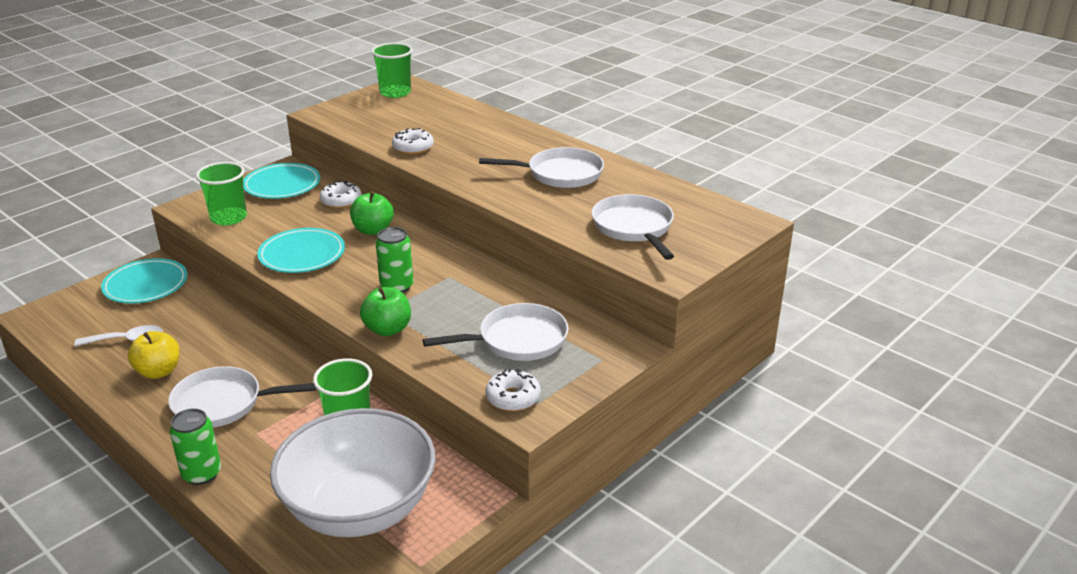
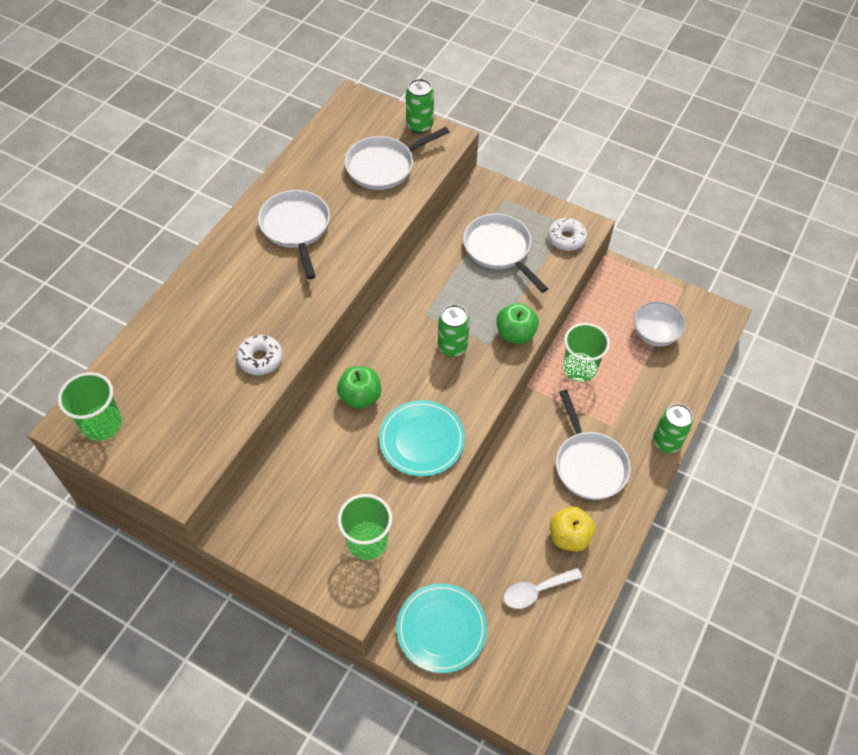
camera: 105 degrees left, 25 degrees up
white spoon [74,325,163,346] -> white spoon turned 90 degrees counterclockwise [504,568,582,609]
turquoise plate [243,163,320,199] -> none
white bowl [270,408,436,537] -> white bowl [633,301,686,346], size x0.48
white donut [320,181,361,208] -> none
none -> green can [406,79,434,133]

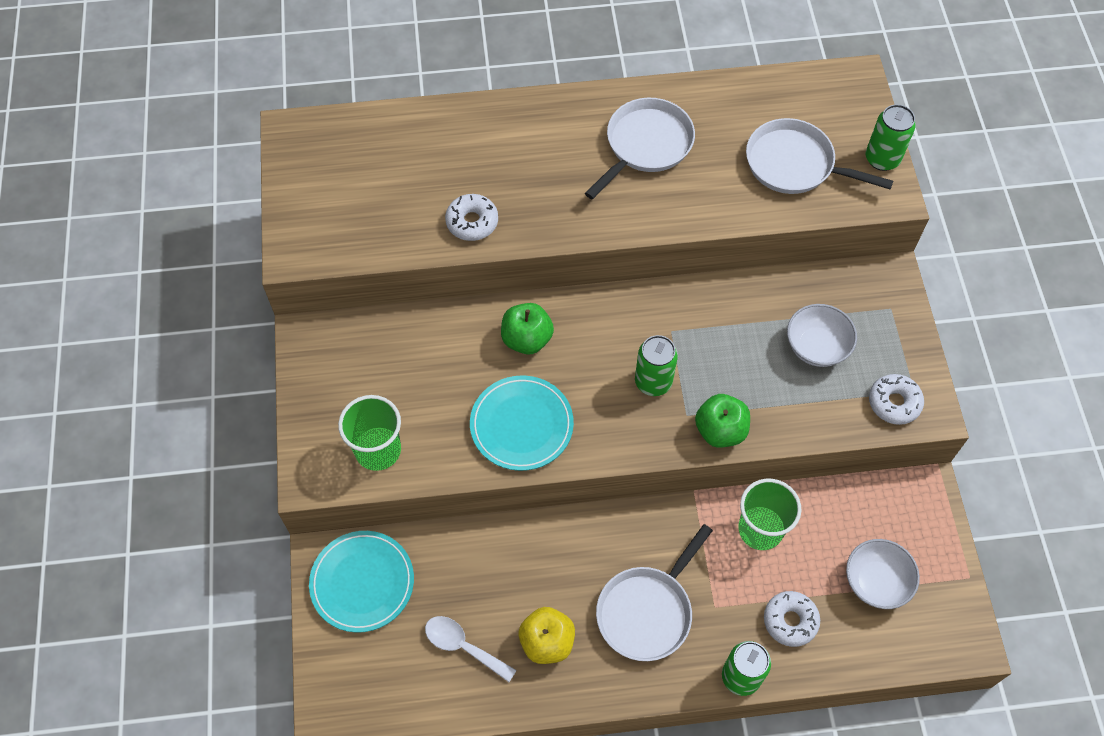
camera: 55 degrees right, 5 degrees up
green cup [58,372,122,441] -> none
white pan [463,214,548,293] -> white bowl [787,304,857,367]
none -> white donut [764,591,820,647]

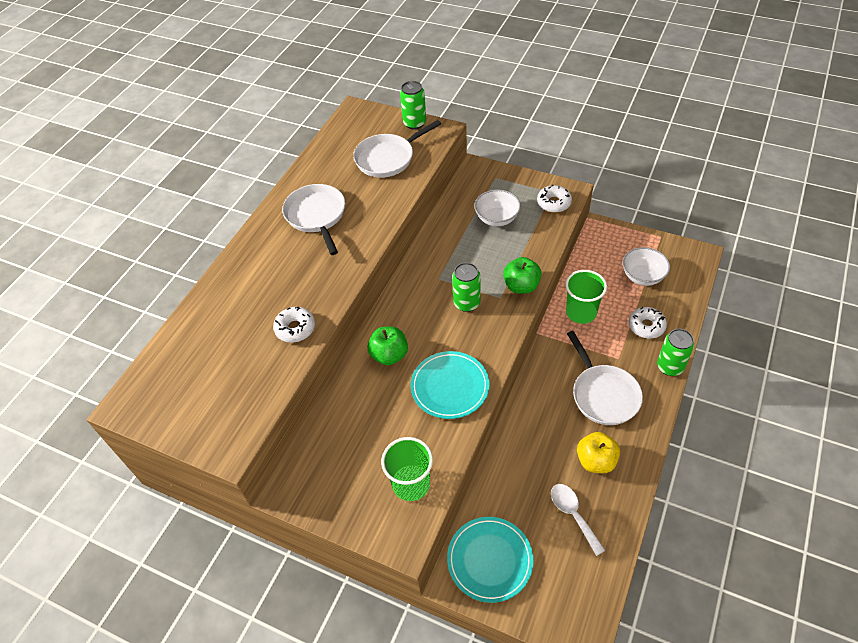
camera: 55 degrees left, 10 degrees down
white spoon [425,616,517,682] -> white spoon turned 90 degrees clockwise [551,484,606,556]

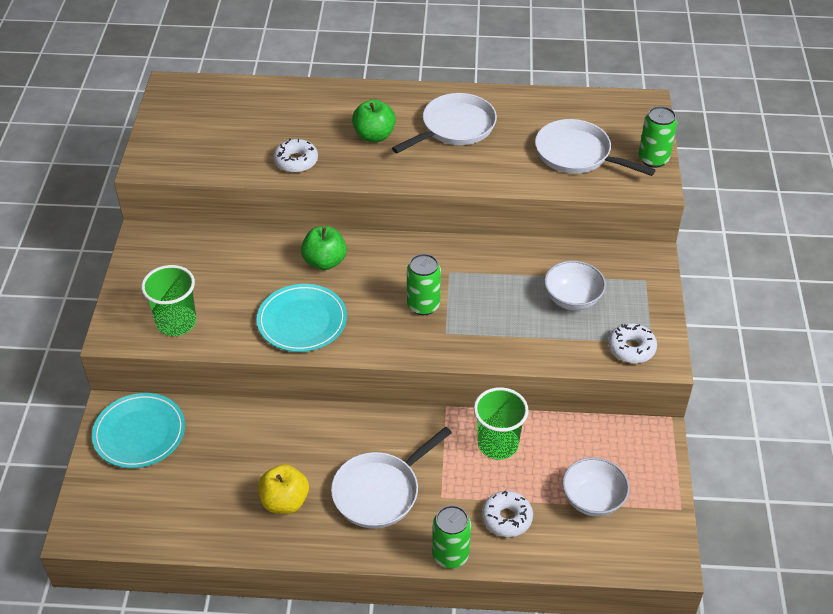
camera: 65 degrees right, 5 degrees down
green apple [503,257,541,294] -> green apple moved to [352,99,396,142]
white spoon [551,484,606,556] -> none

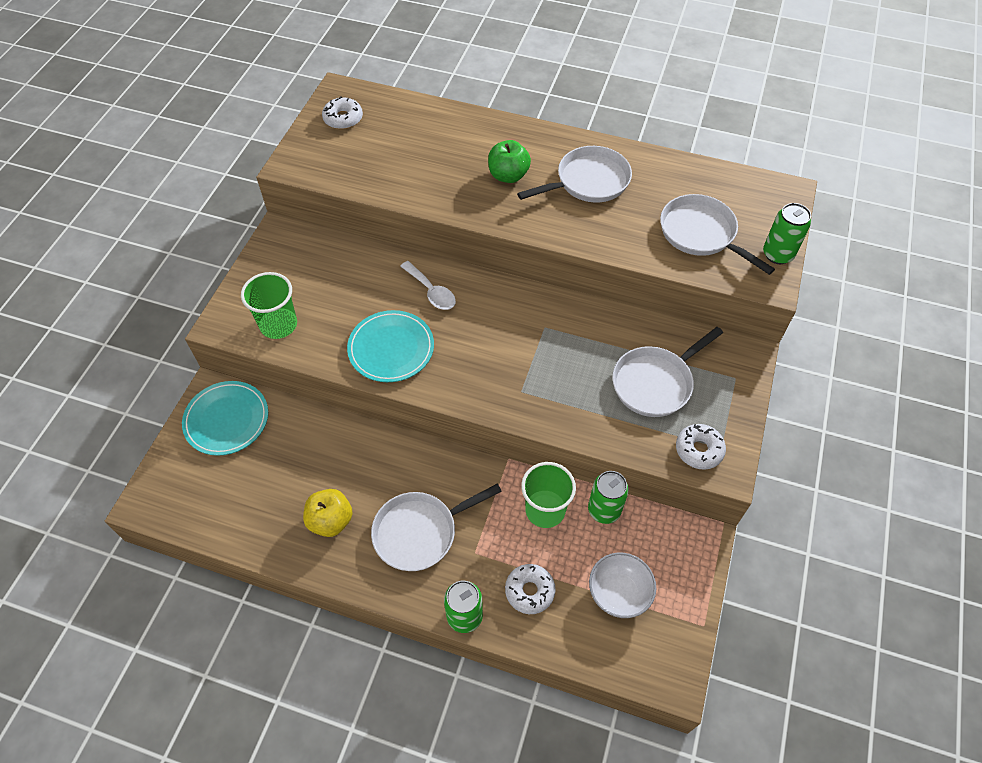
camera: 15 degrees right, 10 degrees up
white donut [274,139,318,173] -> white donut moved to [322,96,363,129]
green apple [301,226,347,270] -> white spoon [400,261,456,310]
green can [407,254,441,315] -> green can moved to [588,471,629,524]
white bowl [544,261,606,311] -> white pan [612,327,723,417]

